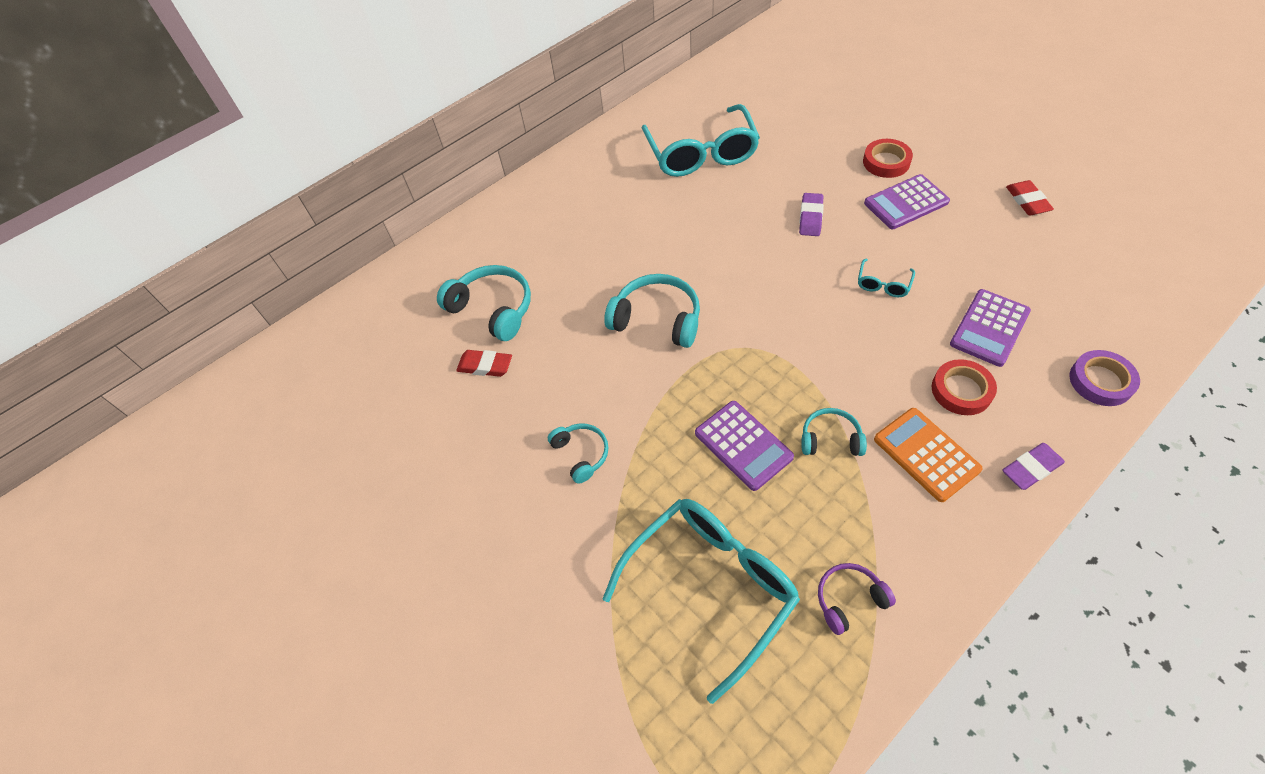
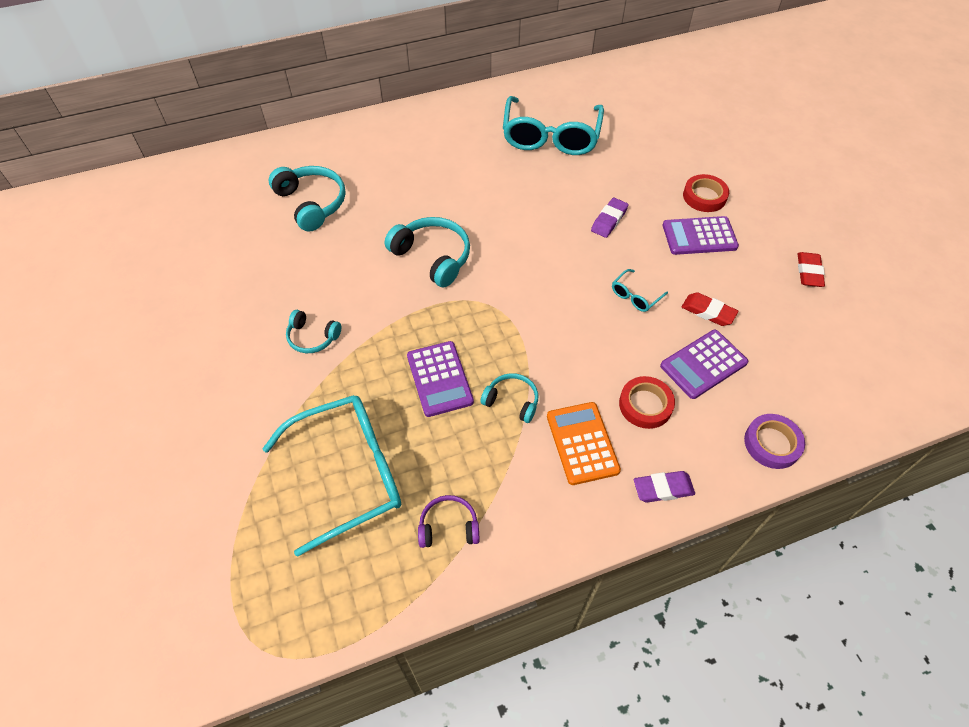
camera: 15 degrees right, 0 degrees up
red eraser [456,350,512,377] -> red eraser moved to [682,292,738,326]
turquoise headphones [548,423,609,484] -> turquoise headphones turned 120 degrees clockwise [286,310,341,353]

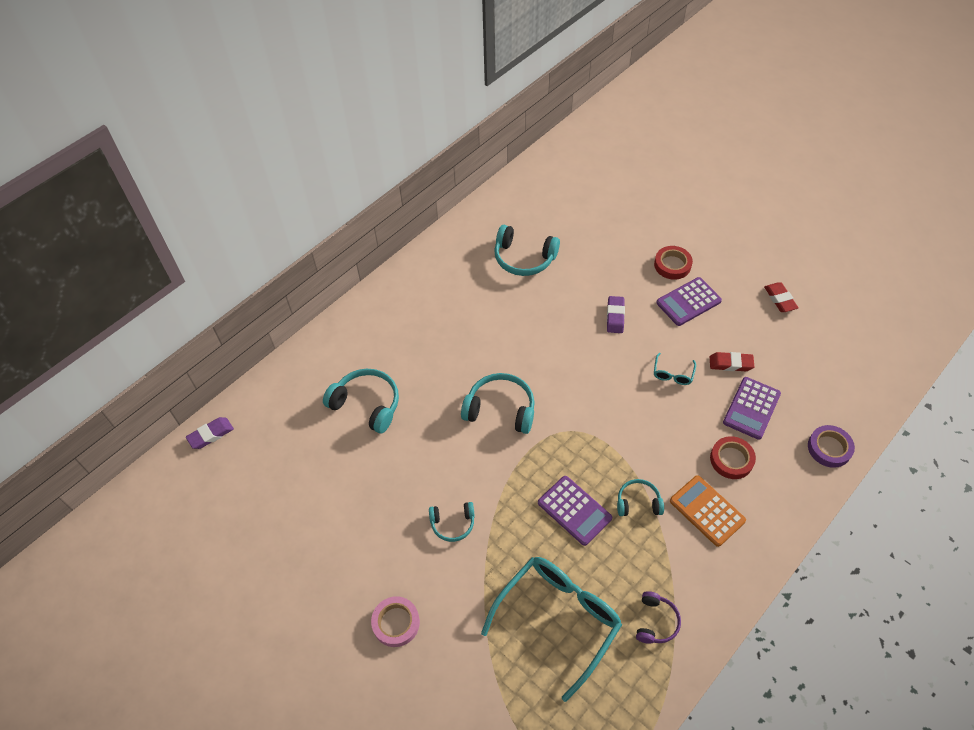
camera: 25 degrees left, 0 degrees up
purple headphones [418,495,480,548] -> purple headphones turned 135 degrees clockwise [636,591,681,644]
turquoise glasses [503,96,604,155] -> turquoise headphones [494,225,560,276]
purple eraser [634,471,695,503] -> purple eraser moved to [186,417,234,449]
none -> pink tape [371,596,420,647]

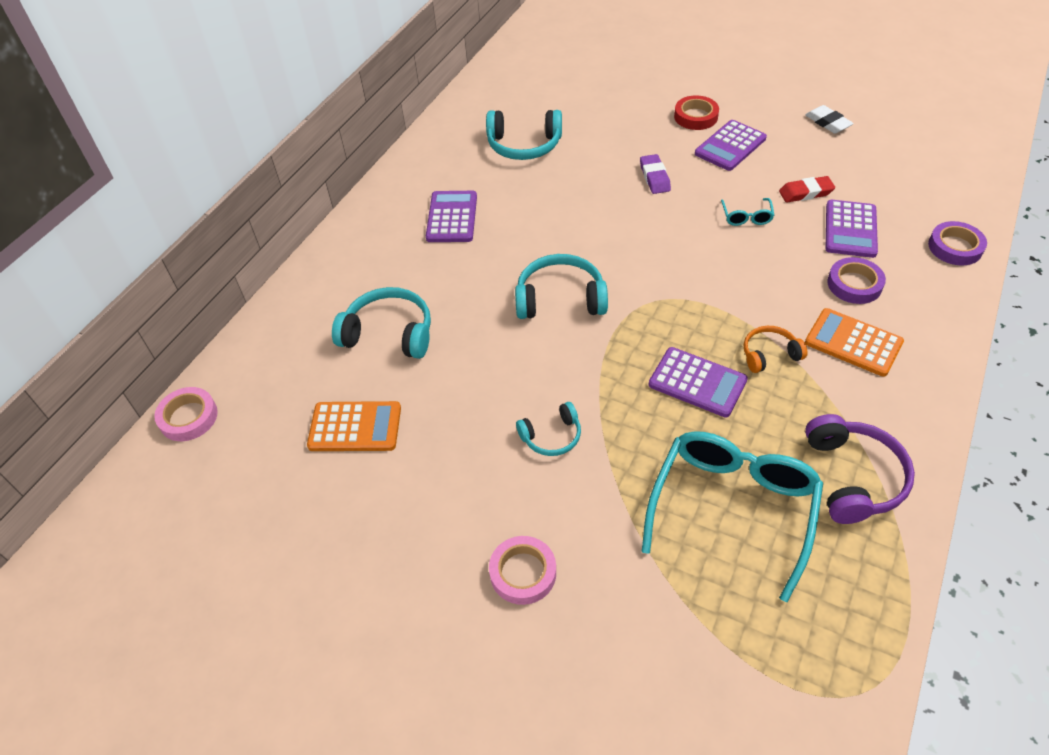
camera: 15 degrees left, 5 degrees down
purple eraser [186,417,234,449] -> pink tape [154,387,218,441]
turquoise headphones [617,479,664,516] -> orange headphones [744,326,808,373]
purple headphones [636,591,681,644] -> purple headphones [805,414,915,524], size x1.68
red tape [710,436,756,479] -> purple tape [827,257,886,304]
red eraser [764,282,798,312] -> white eraser [805,105,854,134]
none -> orange calculator [307,401,401,451]
none -> purple calculator [426,191,477,242]

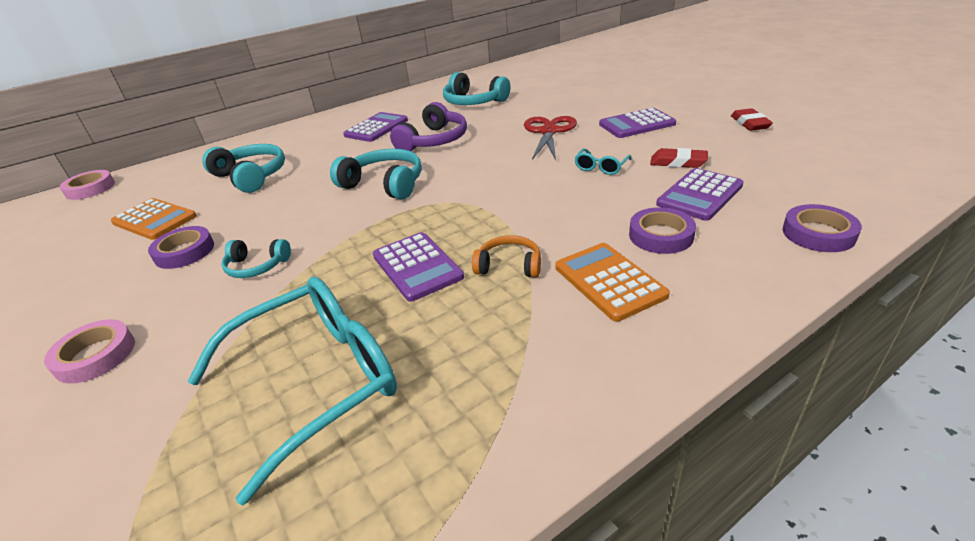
camera: 30 degrees right, 15 degrees down
purple eraser [640,154,671,194] -> red scissors [524,116,577,160]
red tape [674,95,719,130] -> none
white eraser [805,105,854,134] -> red eraser [731,108,773,131]
purple headphones [805,414,915,524] -> purple headphones moved to [390,102,467,151]
none -> purple tape [148,226,214,269]

